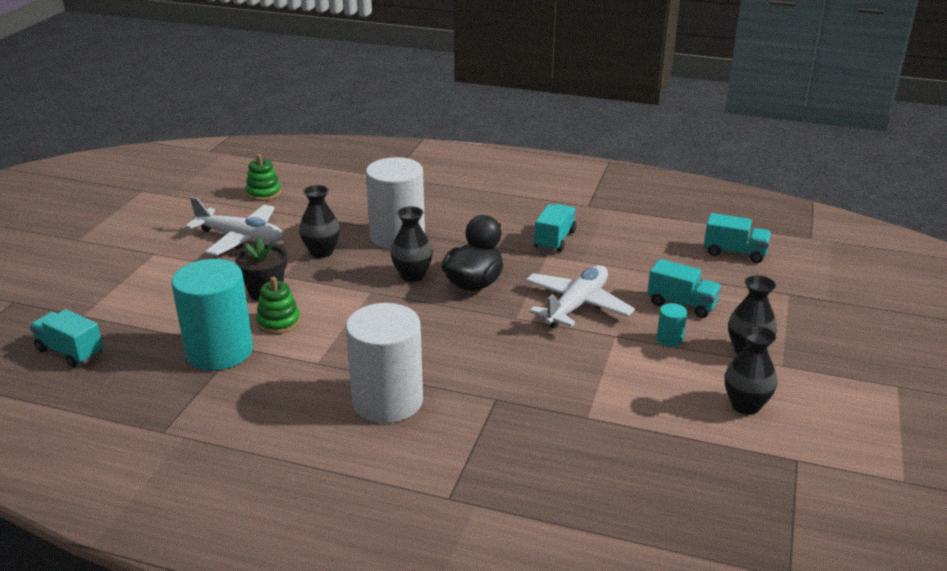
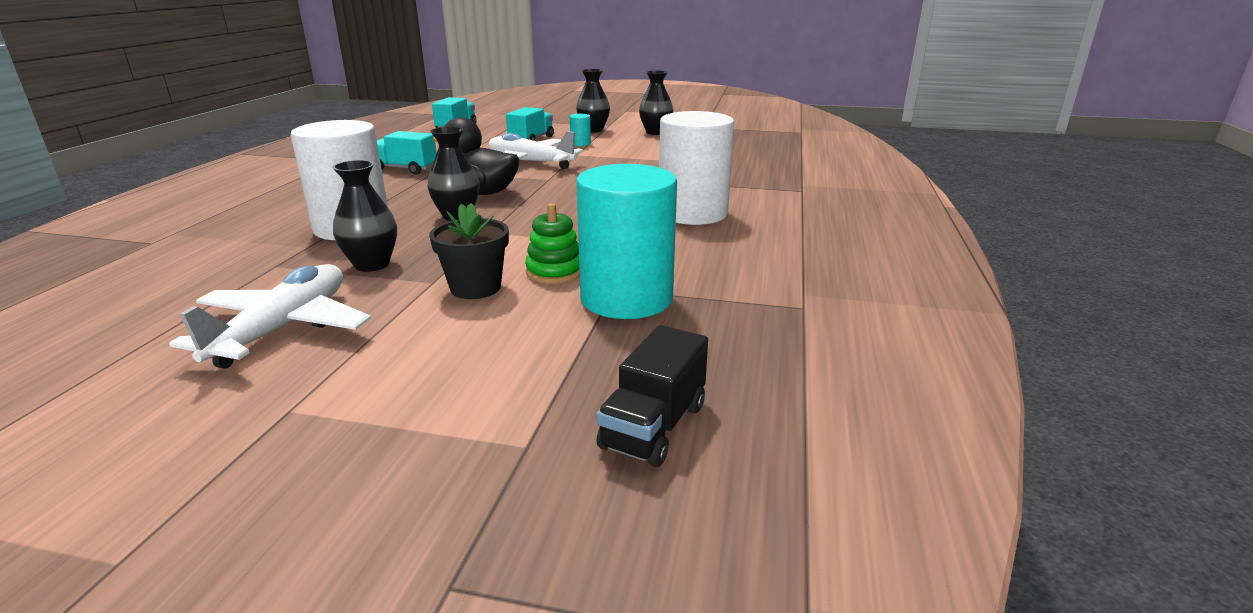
camera: 95 degrees left, 5 degrees down
turquoise truck [30,309,103,368] -> black truck [596,325,708,467]
green stacking toy [245,154,281,201] -> none

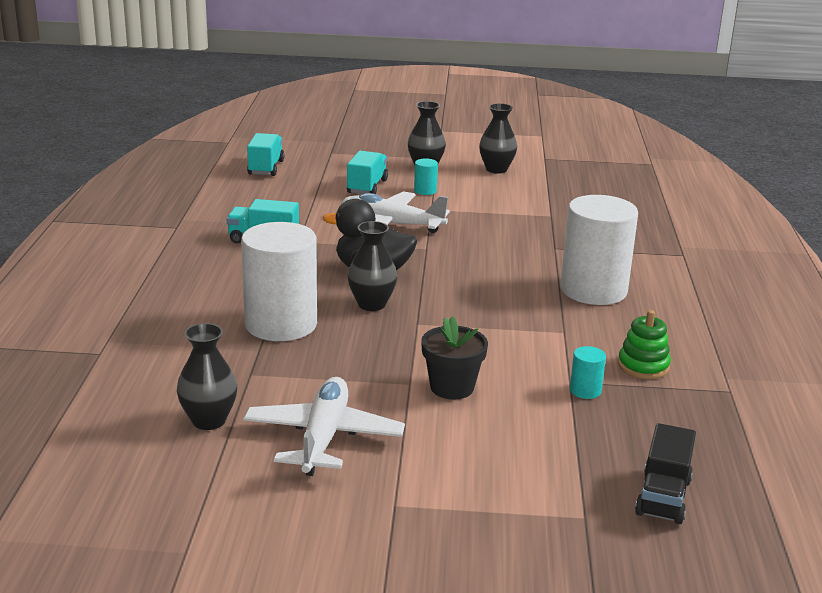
camera: 10 degrees left, 0 degrees up
black vase [332,160,397,272] -> black vase moved to [177,323,237,430]
green stacking toy [525,203,580,284] -> green stacking toy moved to [618,310,671,379]
turquoise cylinder [576,164,677,319] -> turquoise cylinder [570,346,606,399], size x0.40

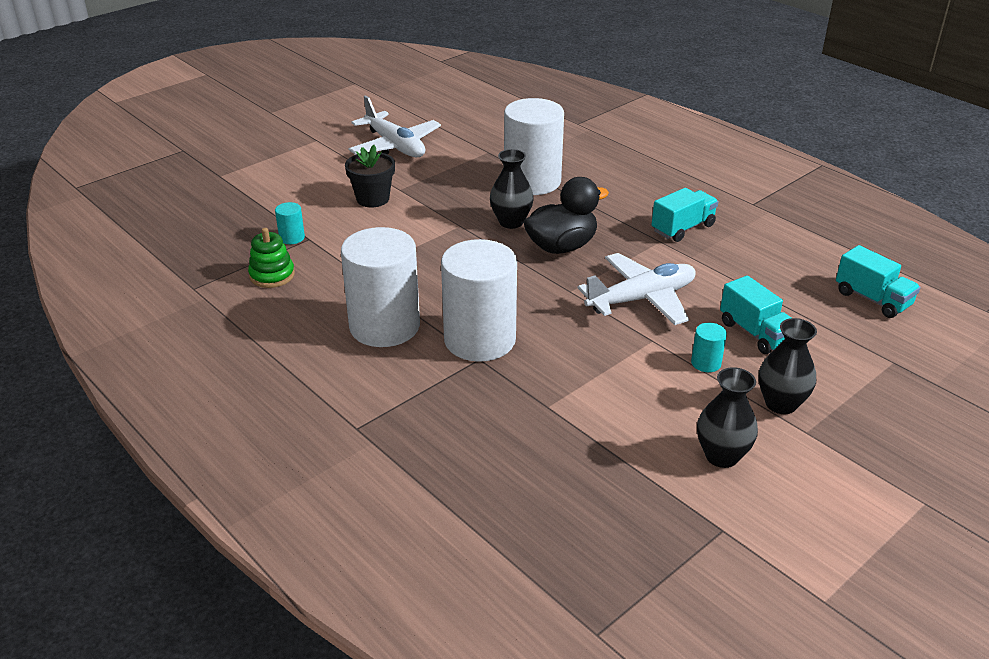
camera: 135 degrees right, 10 degrees up
black vase [177,323,237,430] -> none
black truck [635,423,696,524] -> none
none -> white cylinder [441,239,517,362]

